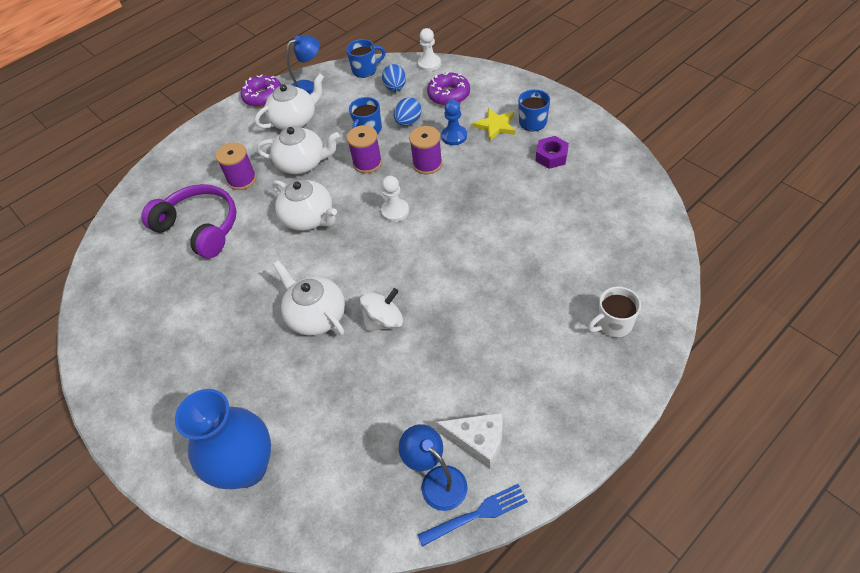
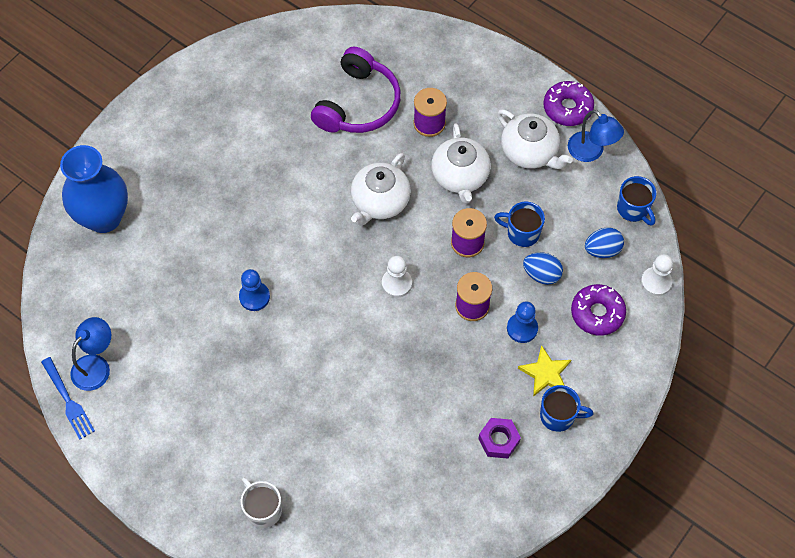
camera: 75 degrees right, 10 degrees up
white teapot [273,261,345,336] -> none
white spinning top [359,288,403,331] -> blue pawn [239,269,270,311]
white cheese [436,413,503,469] -> none

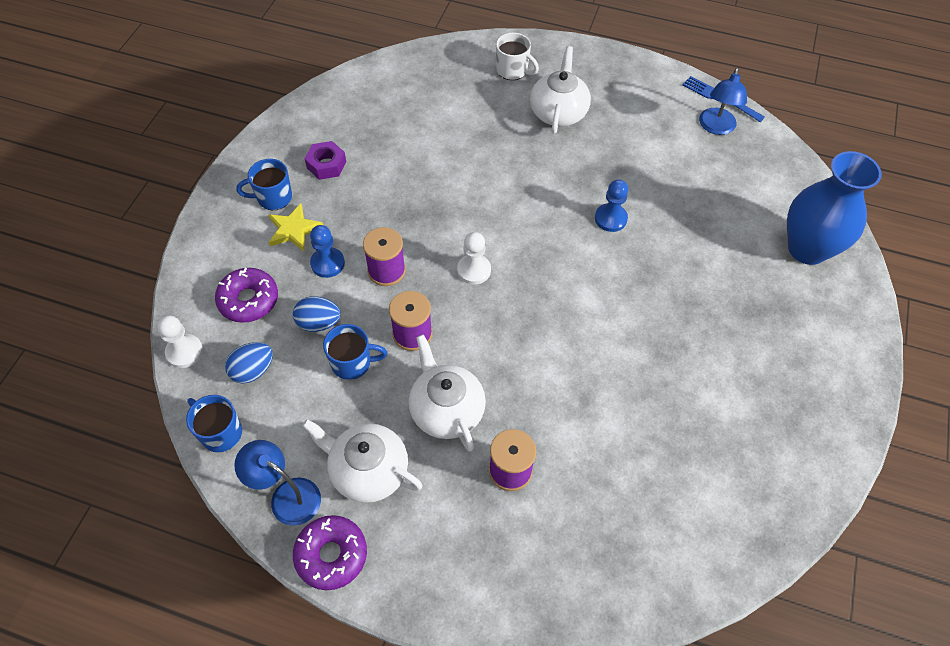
camera: 160 degrees right, 5 degrees down
purple headphones [311,47,401,133] -> none
white teapot [351,153,411,226] -> white teapot moved to [530,46,591,134]

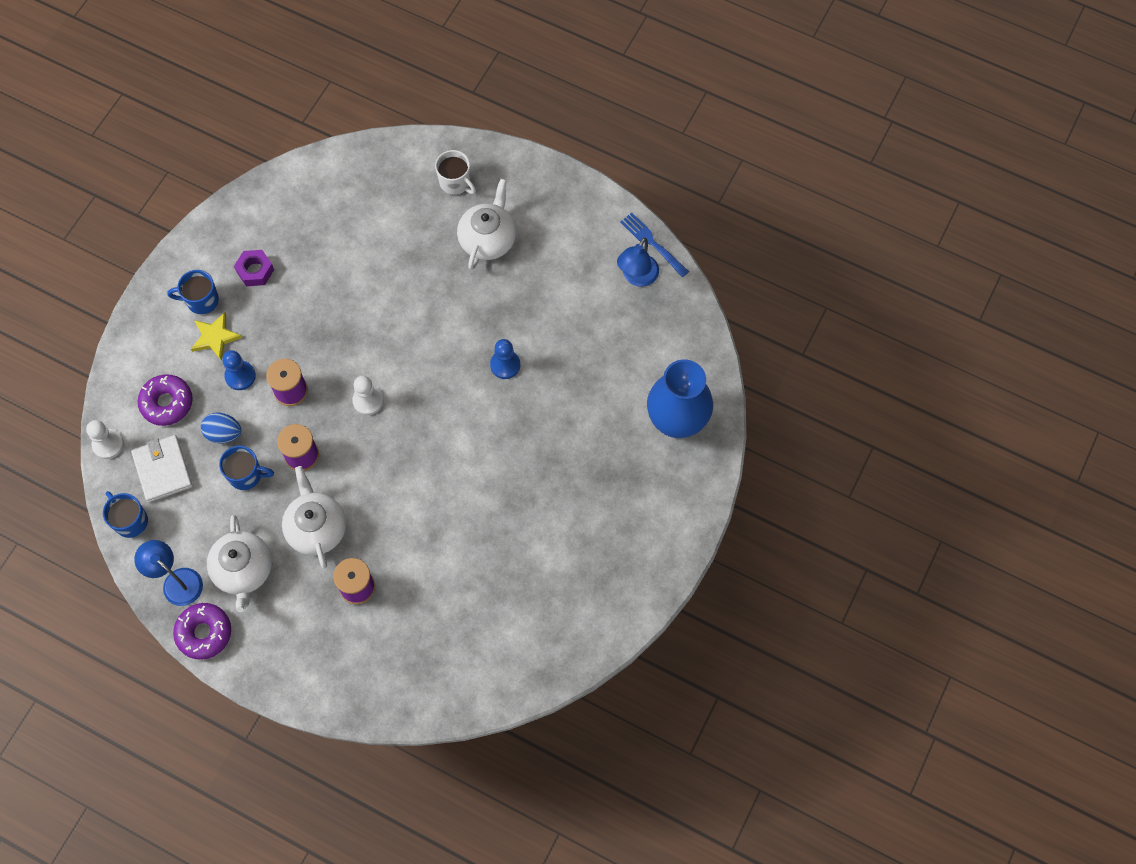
camera: 10 degrees right, 10 degrees up
blue egg [225,342,273,384] -> white wallet [131,435,193,502]
white teapot [302,419,423,503] -> white teapot turned 135 degrees counterclockwise [207,515,272,612]

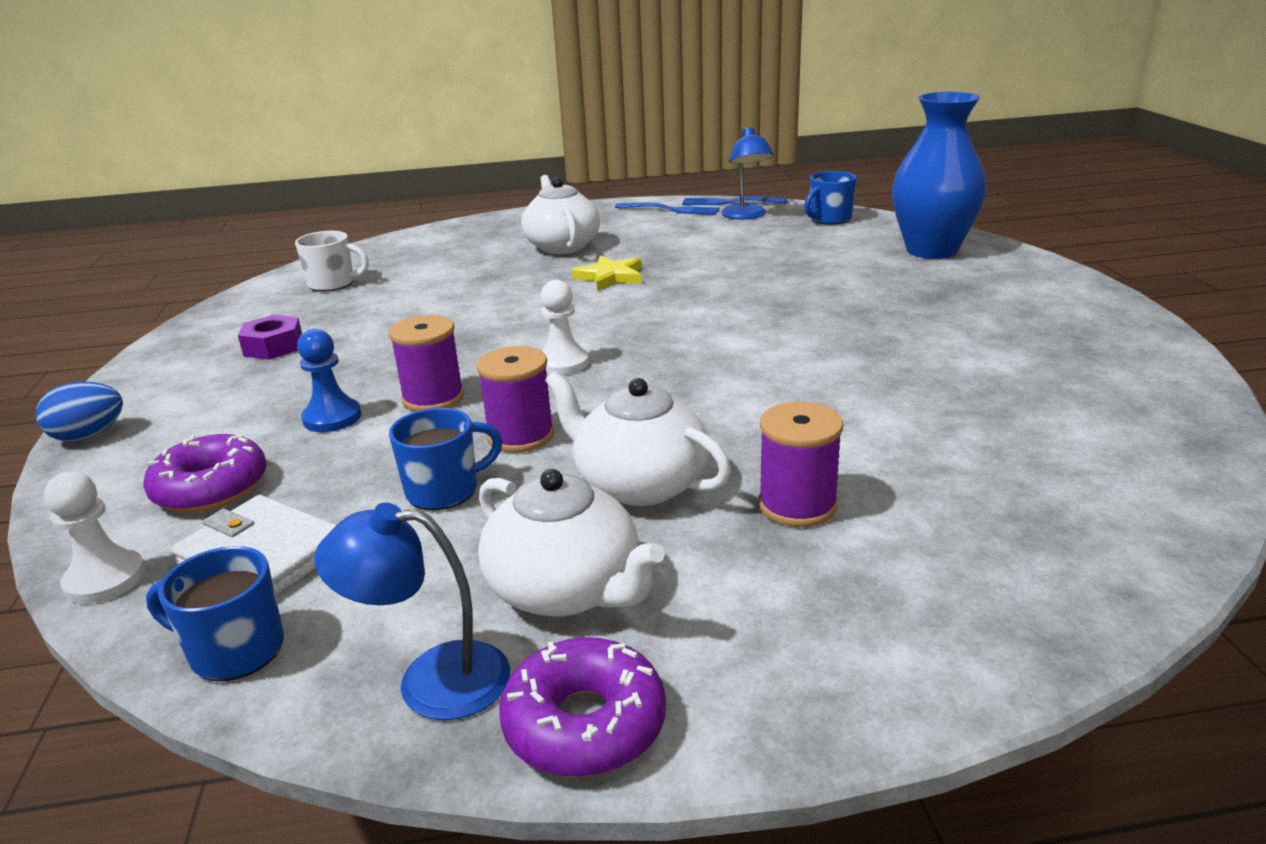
camera: 35 degrees left, 40 degrees down
blue mug [168,270,219,314] -> blue mug moved to [804,171,857,225]
yellow star [191,312,242,361] -> yellow star moved to [572,255,642,291]
blue egg [201,412,242,444] -> blue egg moved to [36,382,123,442]
white mug [435,150,476,195] -> white mug moved to [295,231,369,292]
blue pawn [490,339,520,379] -> none
none -> blue fork [615,203,720,215]

